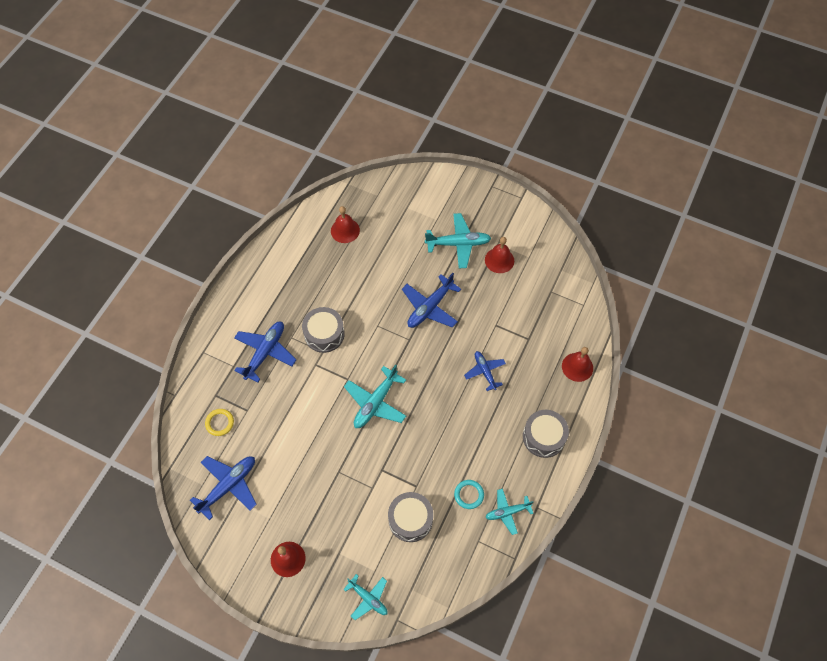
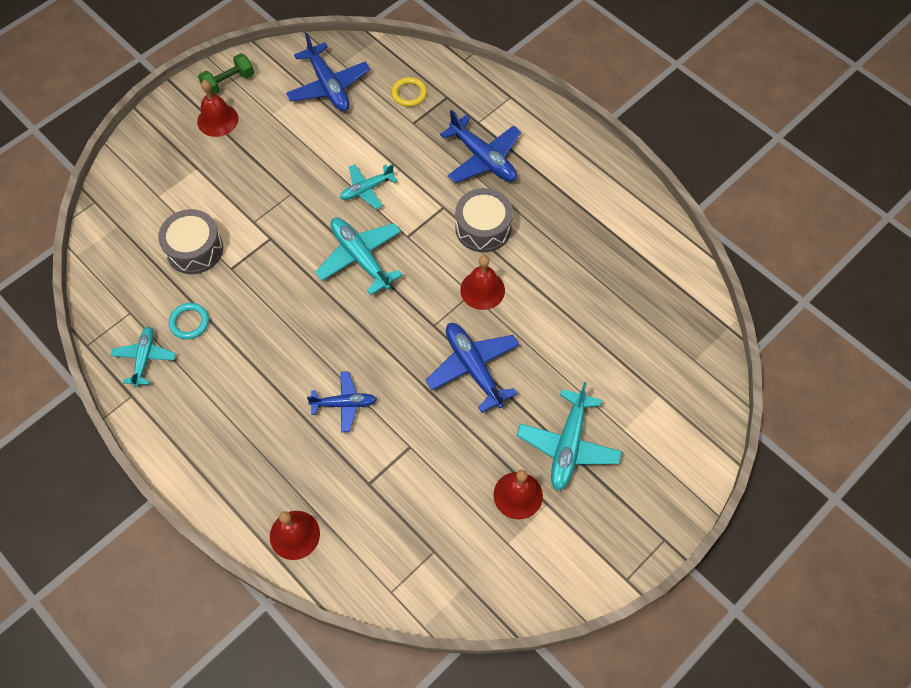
camera: 110 degrees right, 0 degrees up
red bell [331,206,360,243] -> red bell moved to [460,256,505,310]
turquoise plane [343,574,388,620] -> turquoise plane moved to [340,164,397,209]
grey drum [523,410,569,458] -> none
none -> green dumbbell [198,53,254,94]

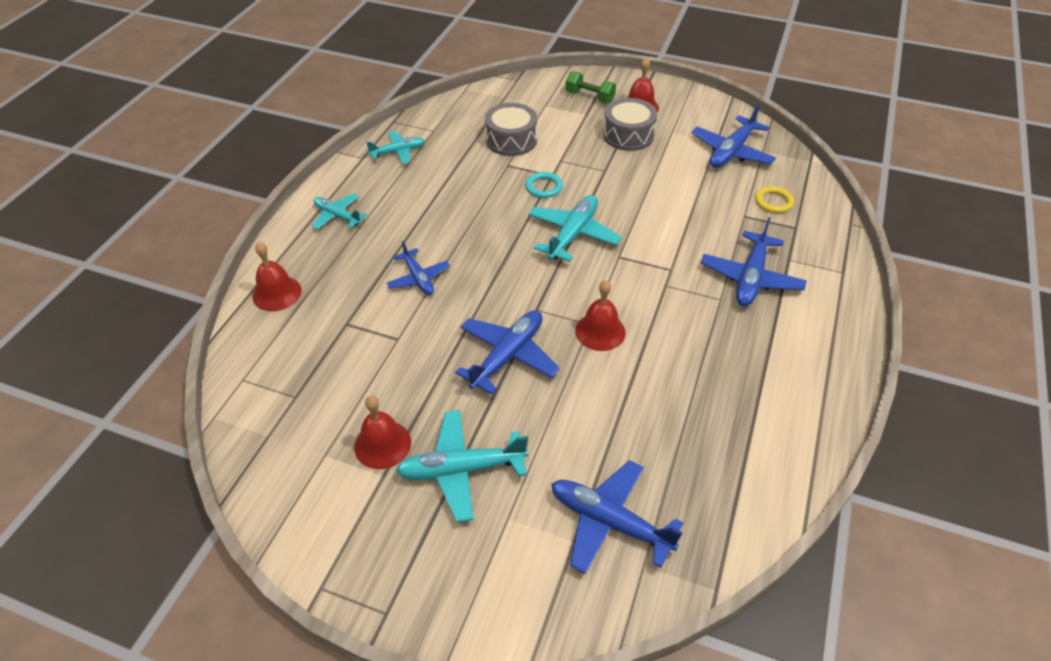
camera: 65 degrees right, 15 degrees down
turquoise ring [169,303,209,339] -> turquoise ring moved to [525,172,563,198]
green dumbbell [198,53,254,94] -> green dumbbell moved to [566,71,616,103]
turquoise plane [340,164,397,209] -> turquoise plane moved to [312,193,367,230]
grey drum [455,188,513,252] -> grey drum moved to [603,98,657,151]
none -> blue plane [551,460,683,574]

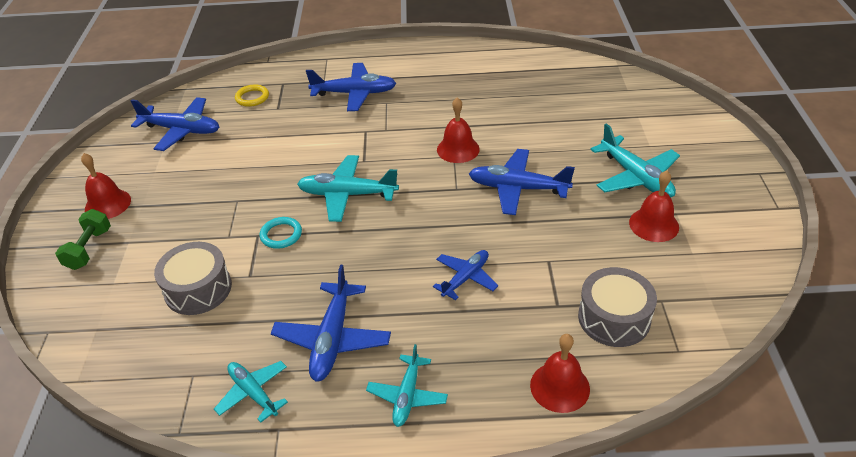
camera: 110 degrees left, 5 degrees down
blue plane [551,460,683,574] -> blue plane moved to [271,265,391,382]
grey drum [603,98,657,151] -> grey drum moved to [578,267,657,347]

